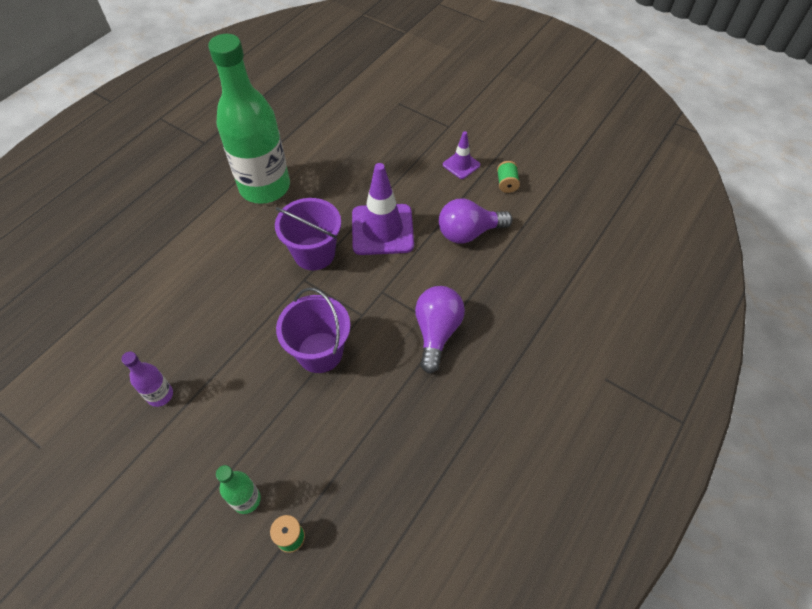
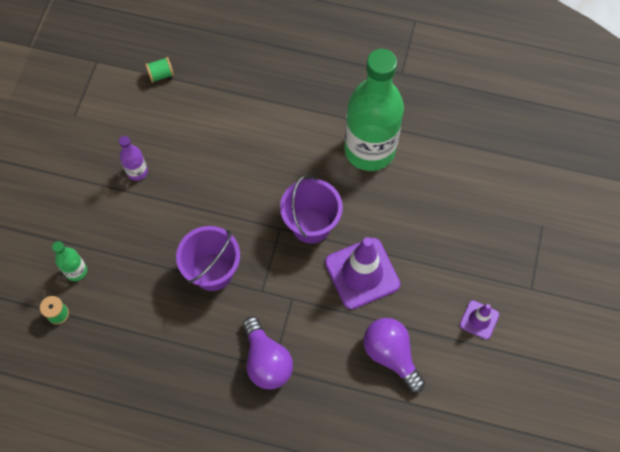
camera: 70 degrees right, 10 degrees up
purple light bulb [415,286,465,373] -> purple light bulb turned 75 degrees clockwise [243,317,293,389]
green spool [497,161,520,193] -> green spool moved to [145,57,174,83]

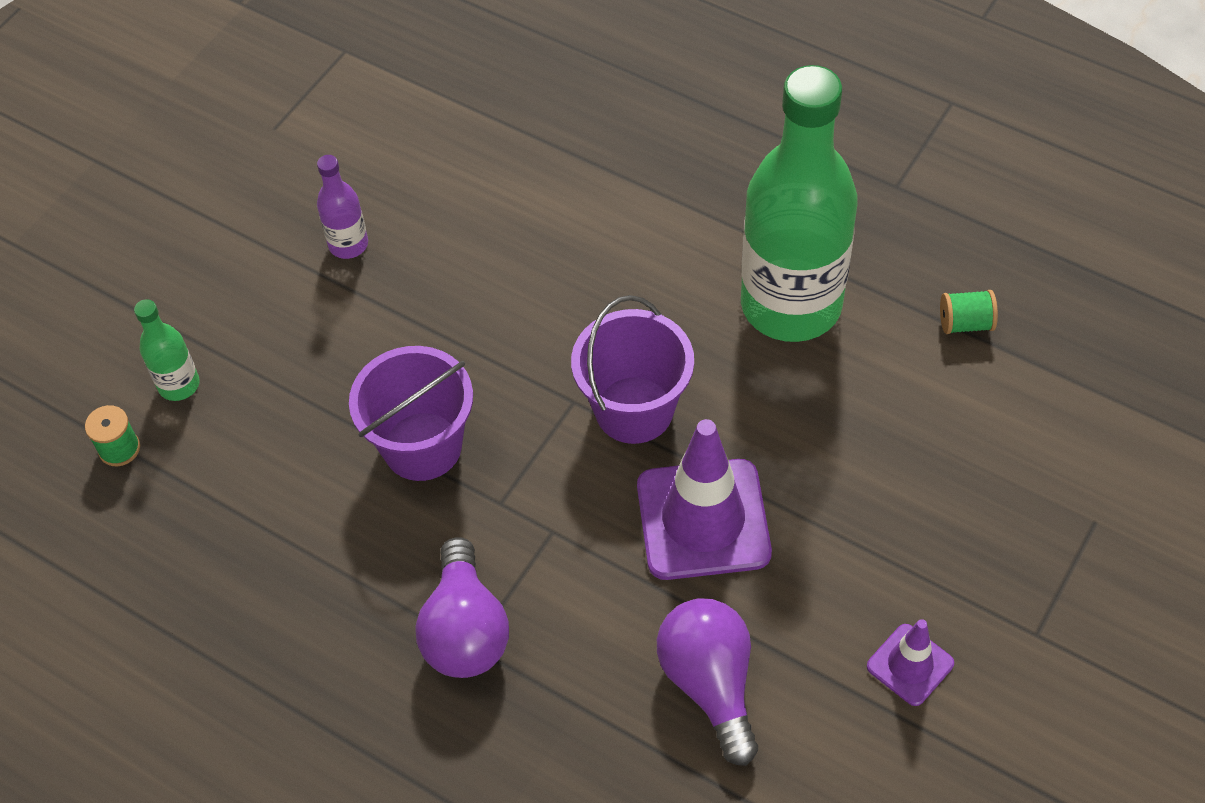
camera: 20 degrees right, 10 degrees down
green spool [145,57,174,83] -> green spool moved to [940,290,998,334]

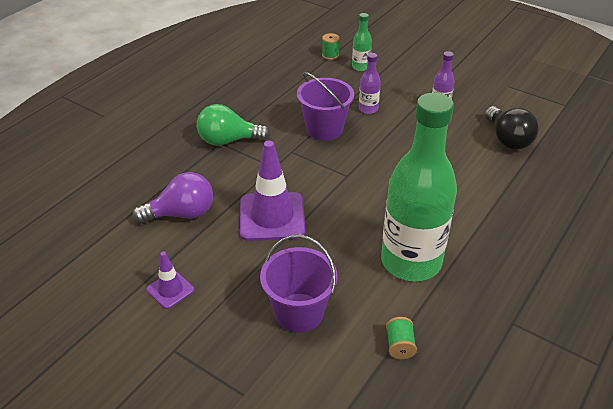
camera: 90 degrees right, 15 degrees down
purple light bulb [415,537,509,678] -> green light bulb [197,104,270,146]
purple bucket [571,295,694,444] -> purple bucket moved to [260,235,337,333]
none -> purple bottle [359,53,381,114]
none -> black light bulb [485,106,539,150]

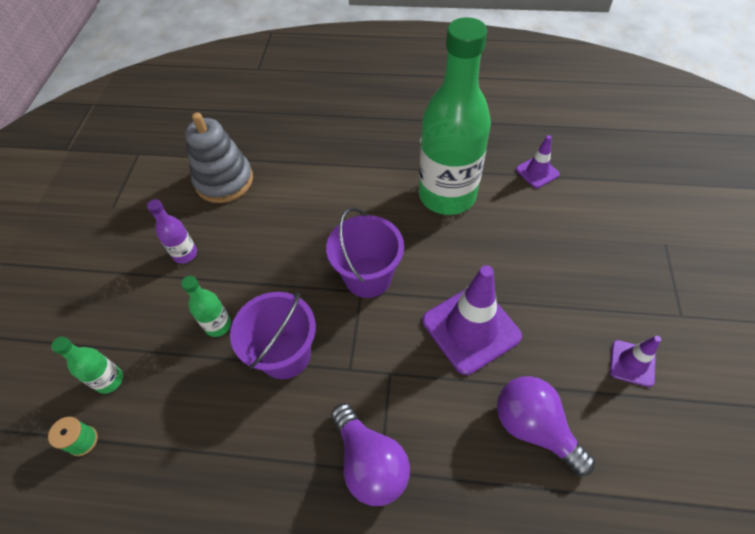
camera: 115 degrees left, 15 degrees up
green light bulb [197,104,270,146] -> purple light bulb [331,403,410,506]
purple bucket [260,235,337,333] -> purple bucket moved to [326,208,404,298]
purple bottle [359,53,381,114] -> green bottle [181,276,231,337]
green spool [386,317,417,359] -> purple traffic cone [516,135,560,188]
black light bulb [485,106,539,150] -> grey stacking toy [185,113,253,203]

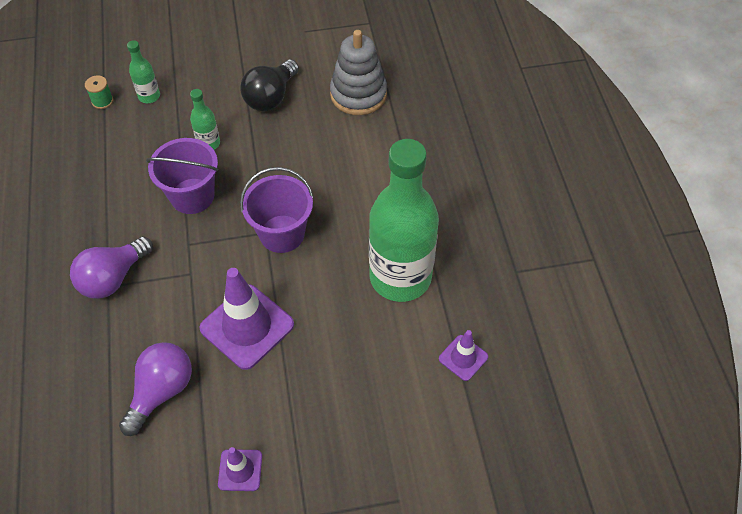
camera: 70 degrees right, 0 degrees up
purple bottle [147,199,197,264] -> black light bulb [240,59,299,111]

